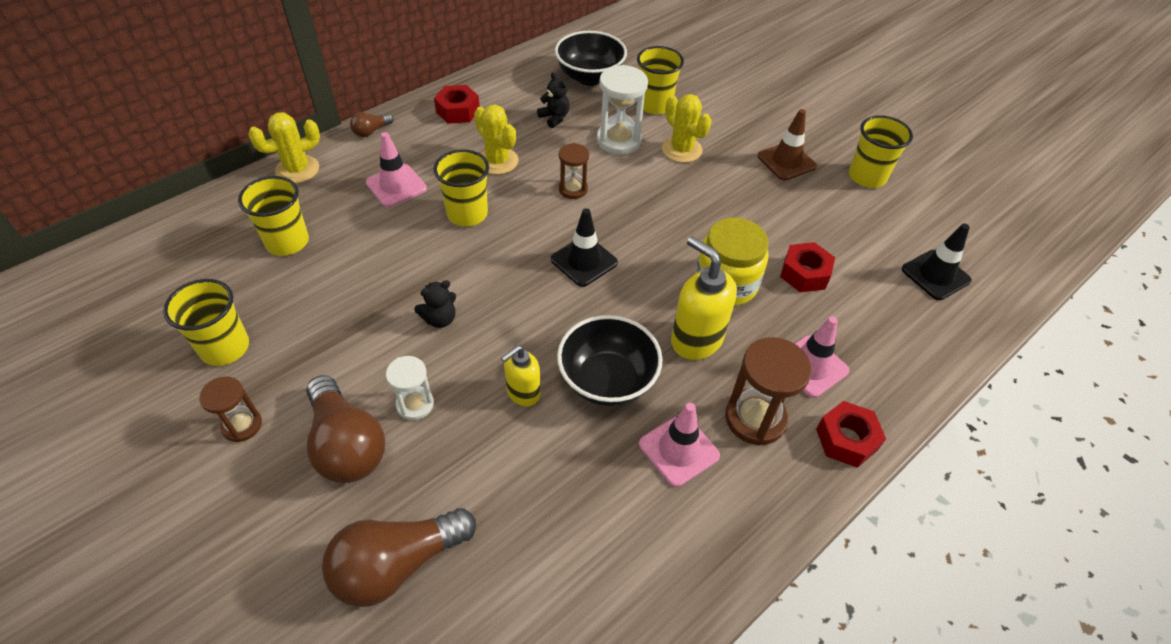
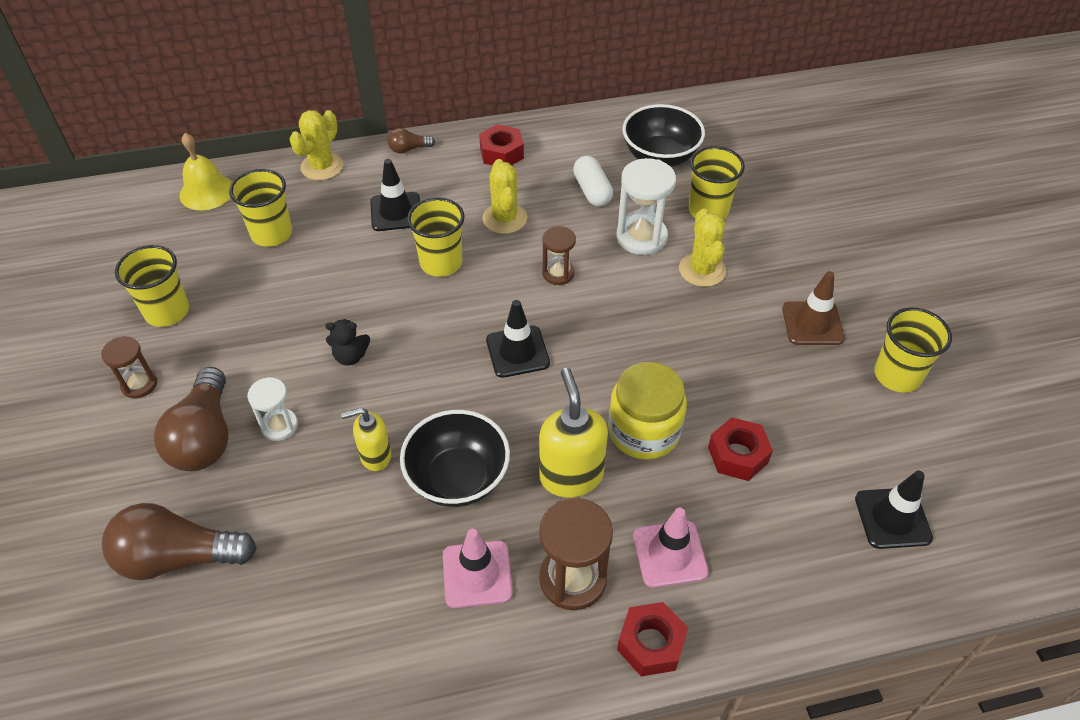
camera: 30 degrees right, 0 degrees up
yellow cactus [248,112,320,183] -> yellow cactus turned 60 degrees counterclockwise [289,110,343,180]
pink traffic cone [366,132,427,207] -> black traffic cone [370,159,420,231]
black teddy bear [537,72,570,128] -> white capsule [573,156,613,207]
none -> yellow bell [180,133,232,210]

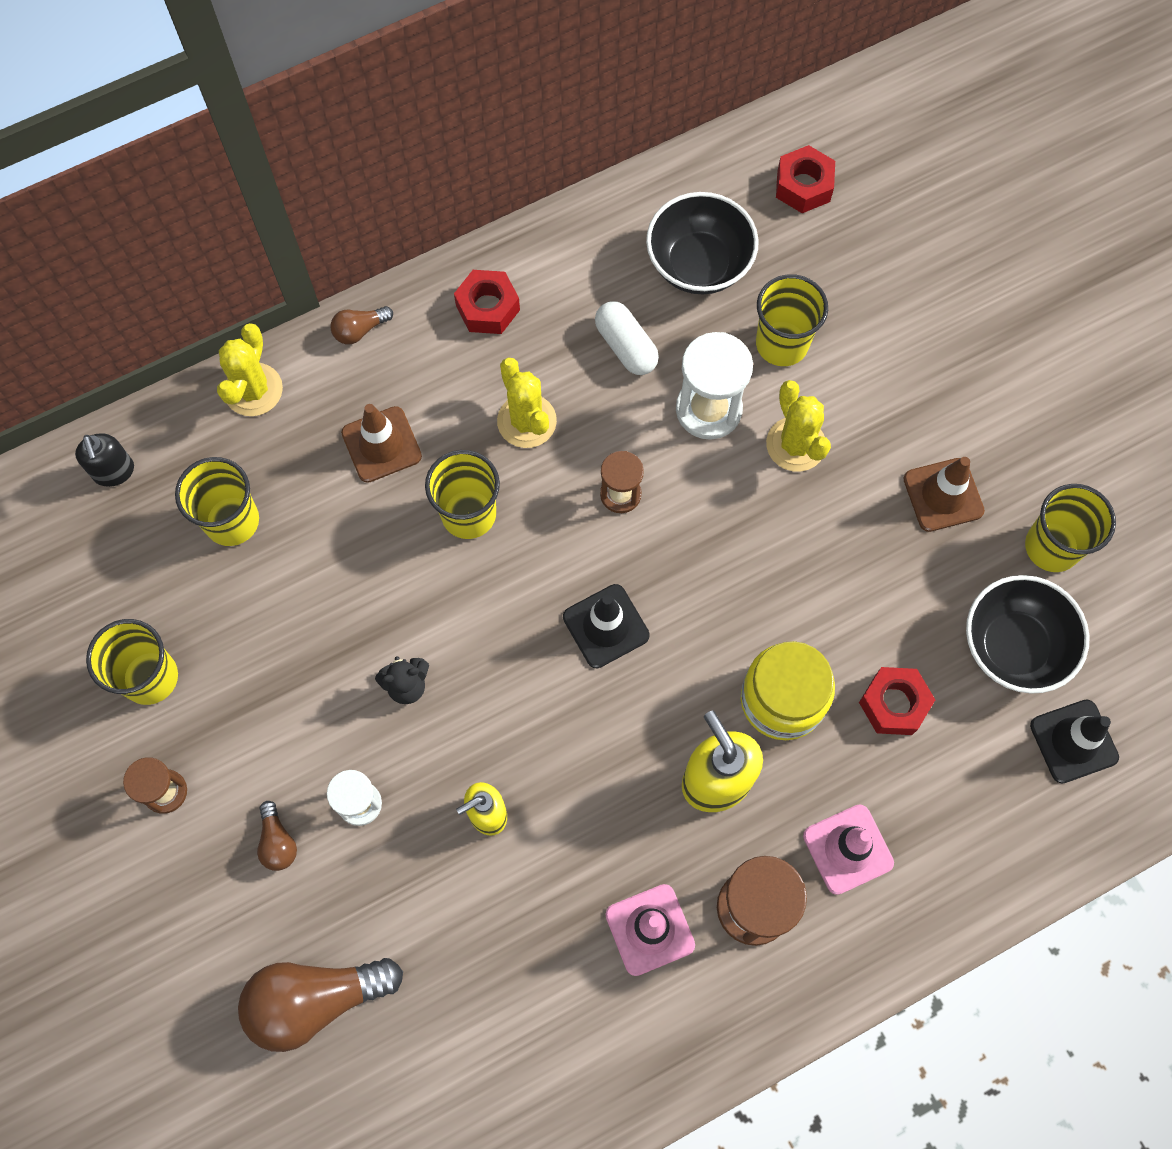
camera: 15 degrees left, 20 degrees up
brown light bulb [154,367,229,471] -> brown light bulb [257,801,297,871], size x0.47
yellow bell [180,133,232,210] -> black soap dispenser [75,433,134,487]
black traffic cone [370,159,420,231] -> brown traffic cone [341,404,422,483]
black bowl [400,410,510,507] -> black bowl moved to [966,575,1090,694]
red nut [617,602,688,677] -> red nut moved to [776,145,835,213]

